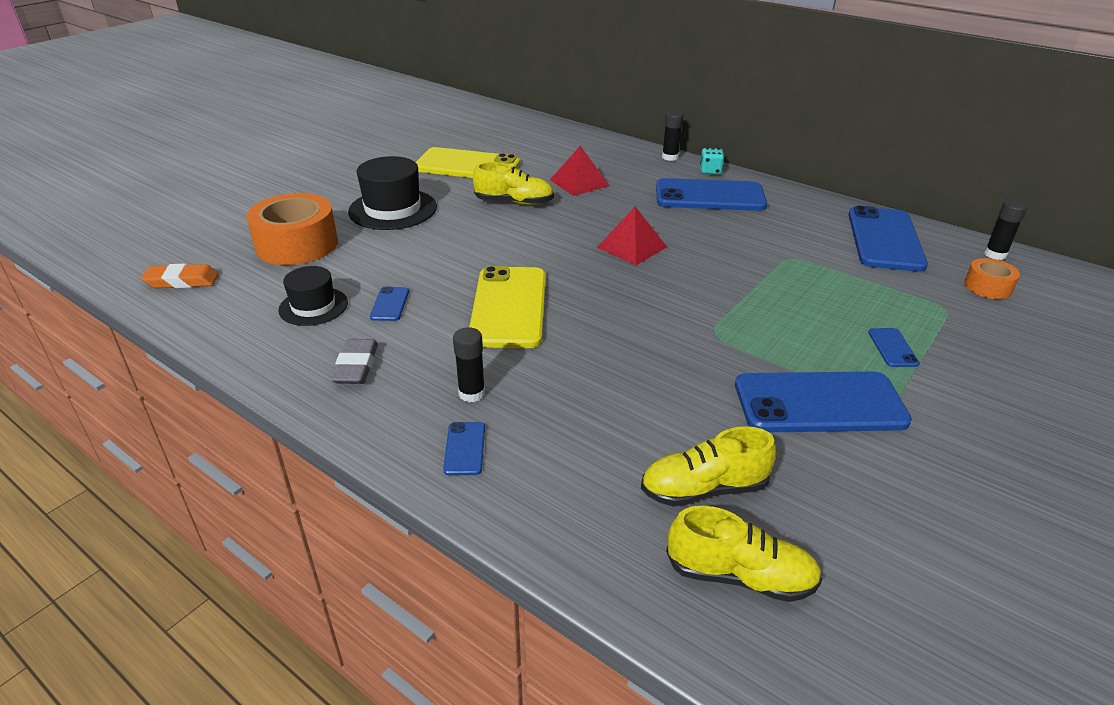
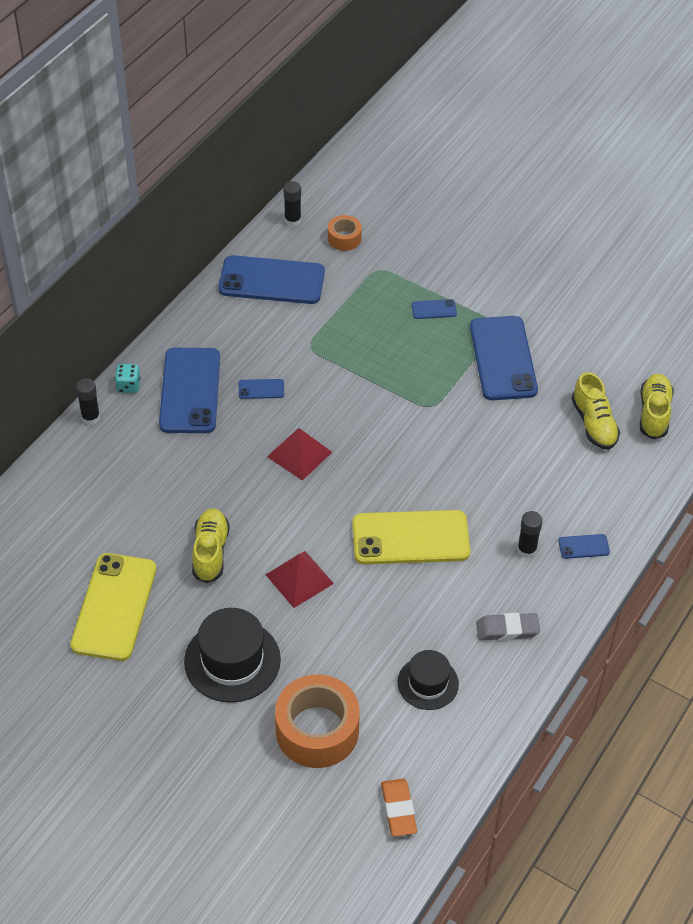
camera: 95 degrees left, 15 degrees up
blue phone [370,286,409,321] -> blue phone moved to [239,379,284,399]
red pyramid [550,146,609,196] -> red pyramid moved to [266,551,334,608]

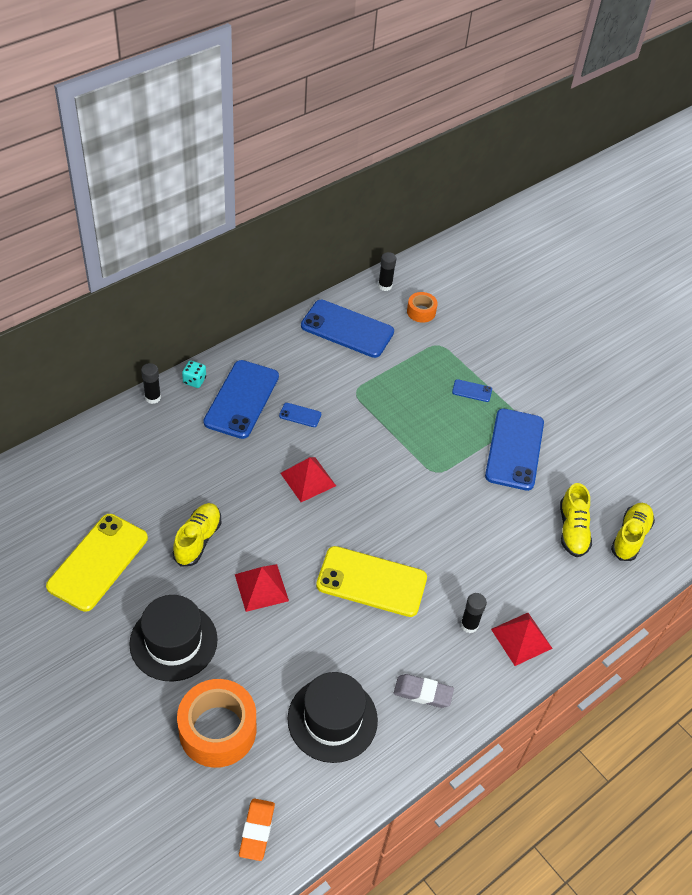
camera: 15 degrees right, 0 degrees up
black hat [398,650,459,710] -> black hat [287,672,378,763], size x1.58
blue phone [558,534,610,559] -> red pyramid [491,613,553,666]

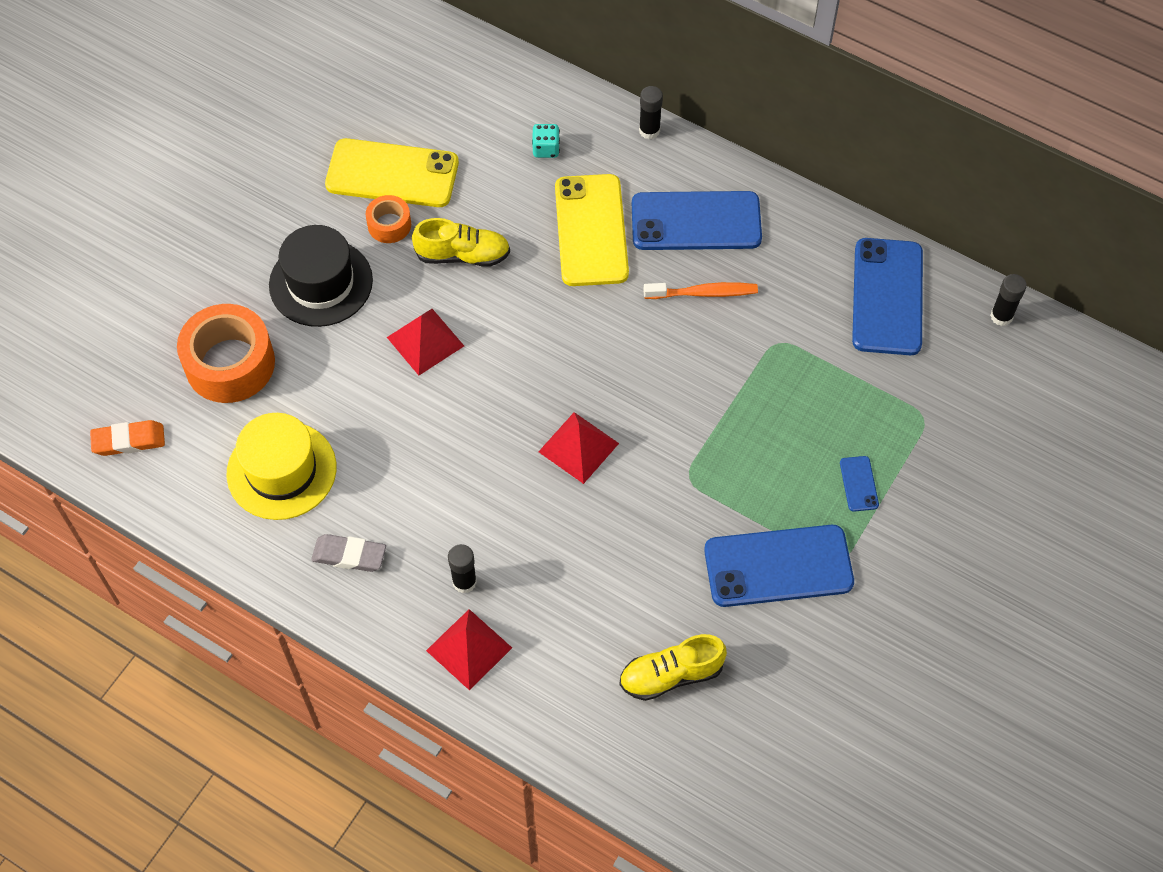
camera: 75 degrees right, 10 degrees up
turquoise dice [182,361,206,388] -> turquoise dice moved to [532,124,560,158]
blue phone [279,403,321,427] -> orange toothbrush [644,282,758,299]
red pyramid [280,457,336,502] -> red pyramid moved to [539,412,619,484]
black hat [287,672,378,763] -> yellow hat [226,413,336,520]
yellow phone [316,546,427,617] -> yellow phone moved to [555,174,629,286]
grey eraser [394,674,454,708] -> grey eraser turned 75 degrees counterclockwise [311,534,386,572]
orange tape [407,292,438,323] -> orange tape moved to [366,195,411,243]
yellow shoe [611,503,655,561] -> none

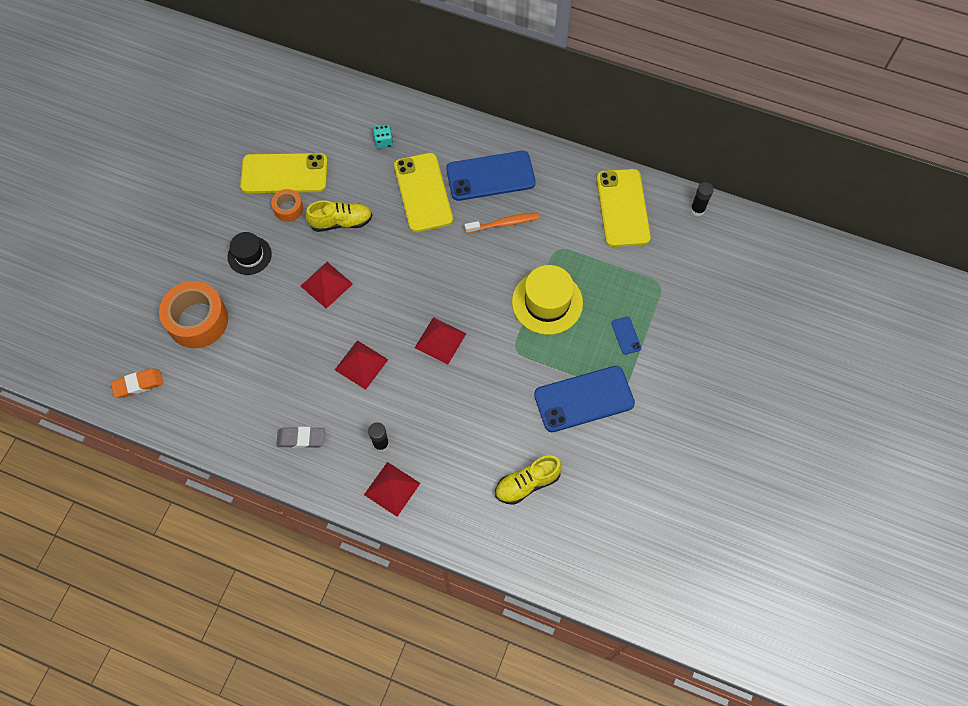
camera: 10 degrees left, 5 degrees up
yellow hat [226,413,336,520] -> yellow hat moved to [512,265,583,335]
black hat [269,225,373,327] -> black hat [227,232,272,275], size x0.63
black glue stick [639,86,663,139] -> none
blue phone [852,238,923,355] -> yellow phone [597,169,651,247]
none -> red pyramid [335,340,388,390]

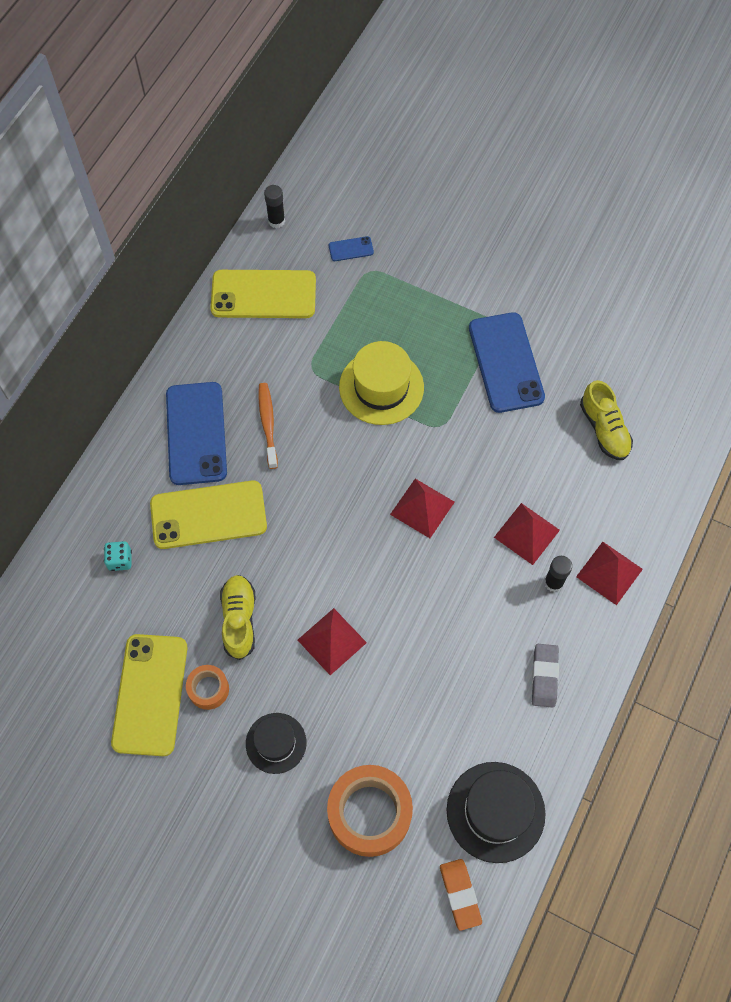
camera: 85 degrees left, 0 degrees up
red pyramid [335,340,388,390] -> red pyramid moved to [494,503,560,565]
blue phone [611,317,641,355] -> blue phone moved to [329,236,374,261]
none -> black hat [447,762,546,863]

